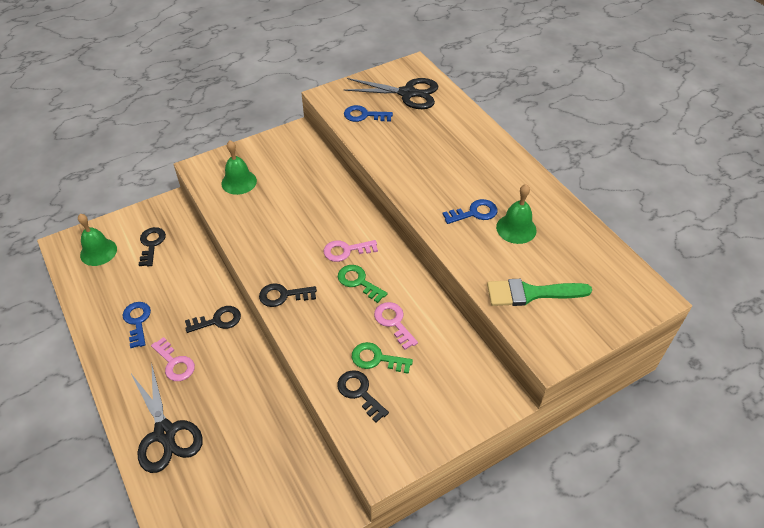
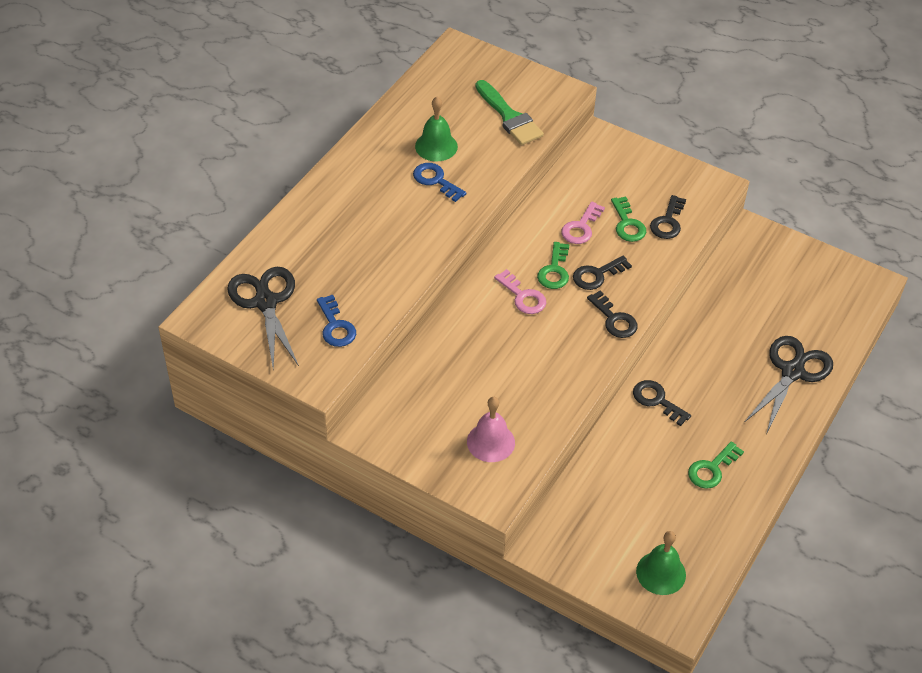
camera: 120 degrees left, 0 degrees up
blue key [123,302,151,348] -> green key [688,441,744,489]
black key [139,227,166,266] -> black key moved to [573,256,632,290]
pink key [151,337,195,381] -> none
green bell [222,140,257,195] -> pink bell [467,397,515,462]

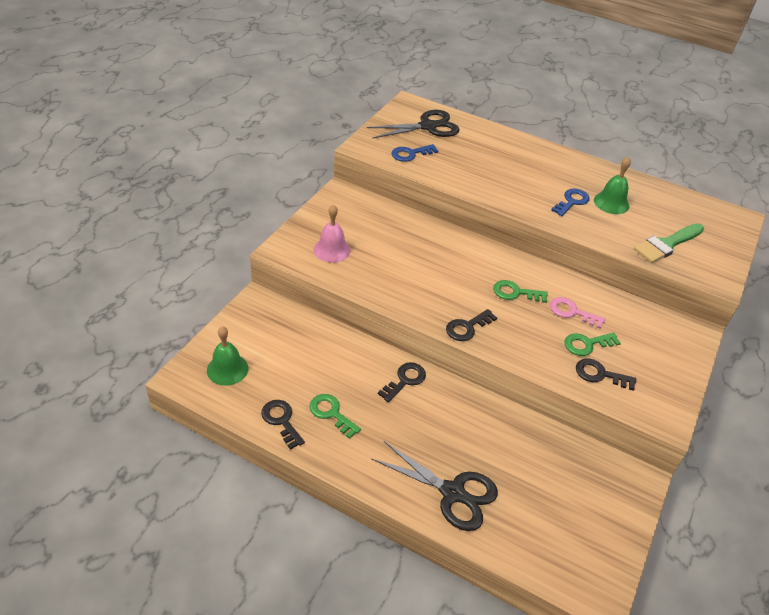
camera: 85 degrees right, 5 degrees down
pink key [494,269,546,314] -> none
black key [573,256,632,290] -> black key moved to [261,400,305,450]

